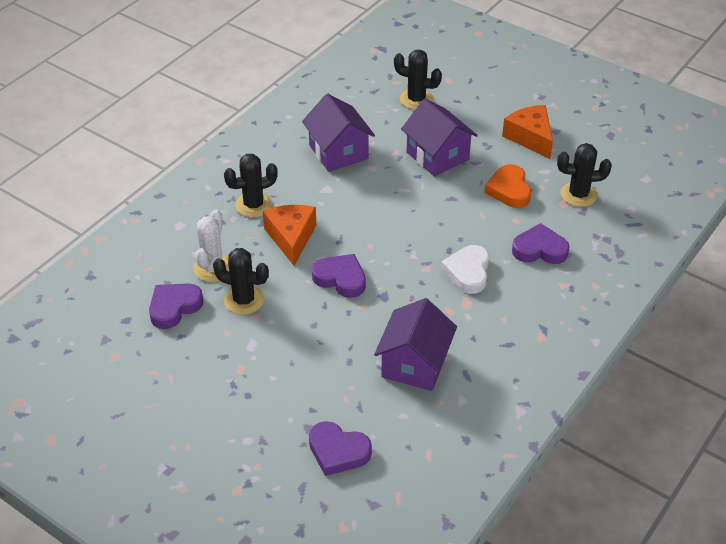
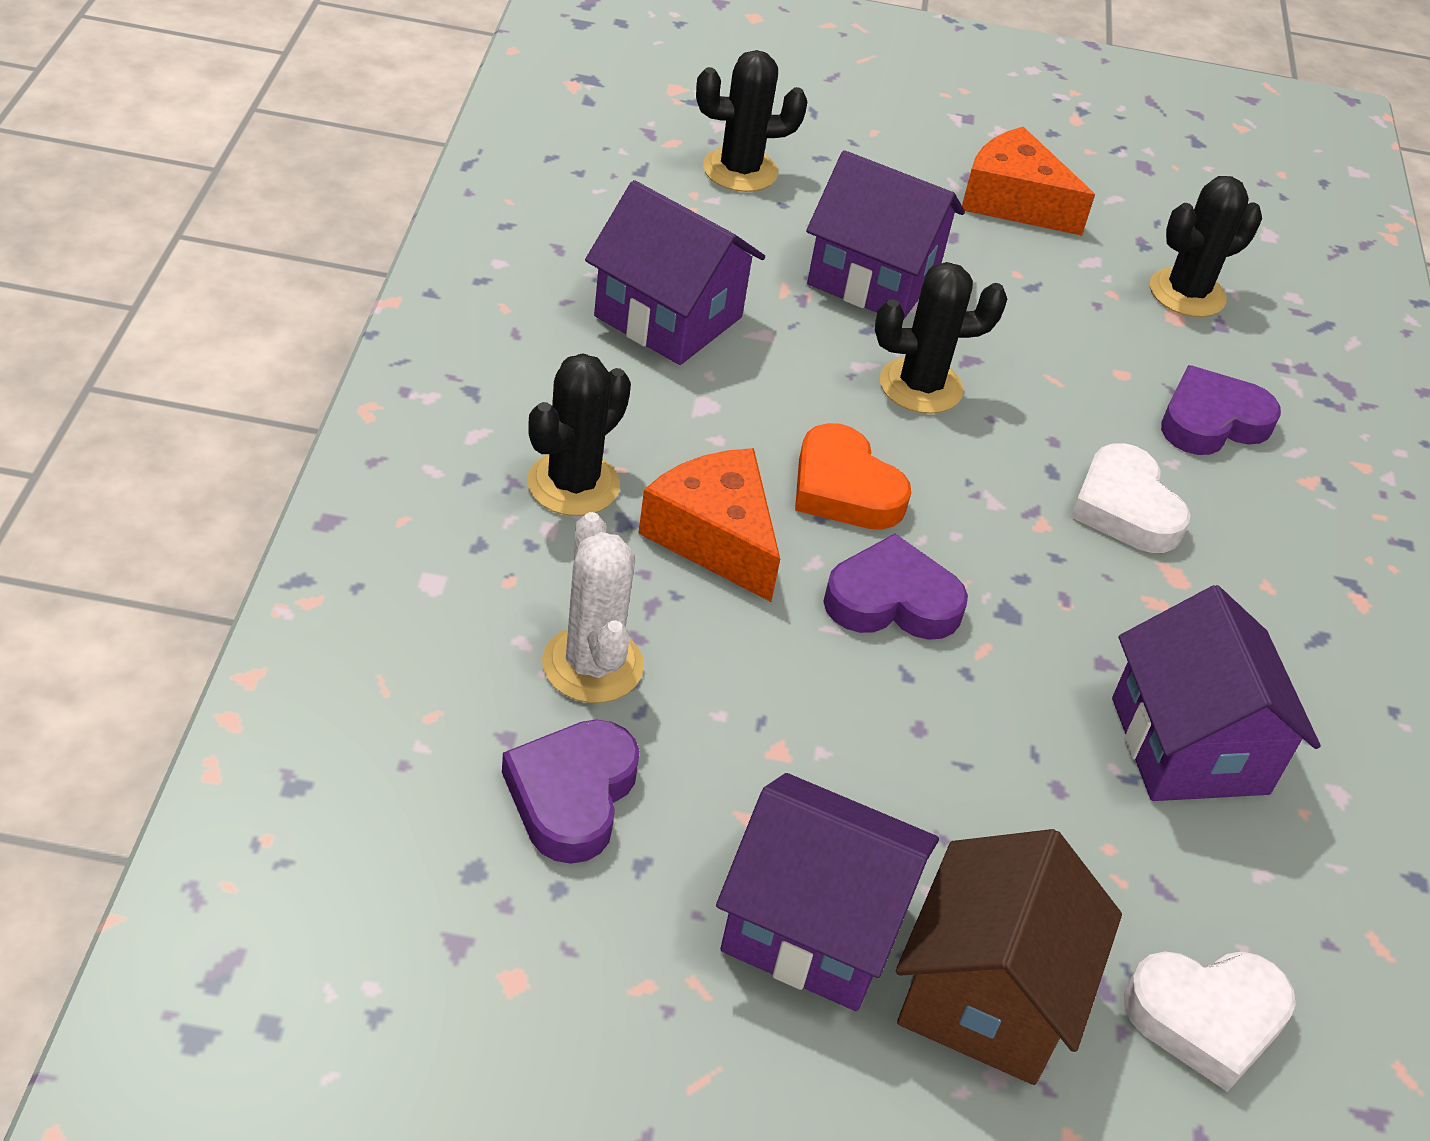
camera: 35 degrees left, 0 degrees up
black cactus [213,248,269,315] -> black cactus moved to [875,262,1007,414]
purple heart [309,421,372,476] -> white heart [1124,951,1296,1092]
orange heart [485,164,531,208] -> orange heart moved to [795,423,911,530]
none -> purple house [716,773,939,1011]
none -> brown house [896,829,1122,1085]

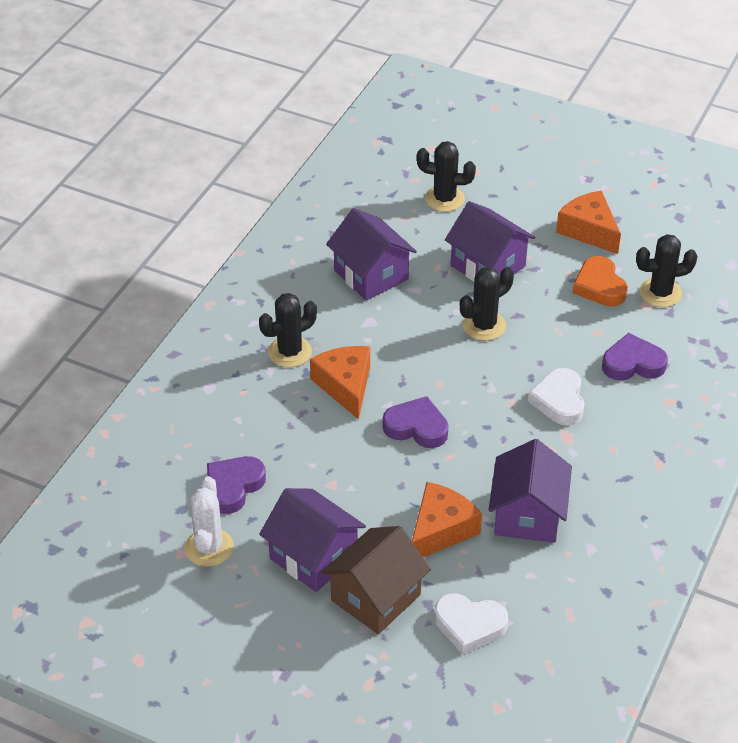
camera: 25 degrees right, 0 degrees up
white cactus [542,512,644,703] -> white cactus moved to [185,476,233,566]
orange heart [795,423,911,530] -> orange heart moved to [572,256,628,307]
black cactus [875,262,1007,414] -> black cactus turned 45 degrees counterclockwise [460,267,514,341]
none -> orange cheese [412,482,482,557]

